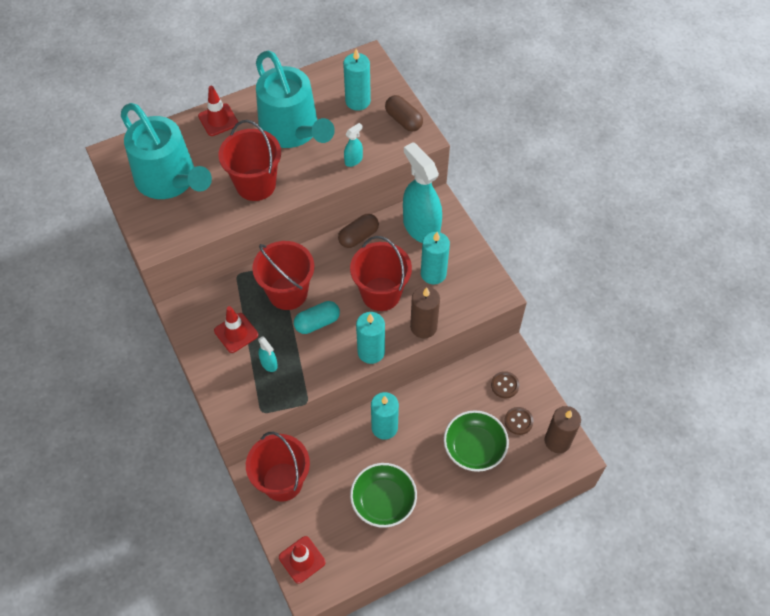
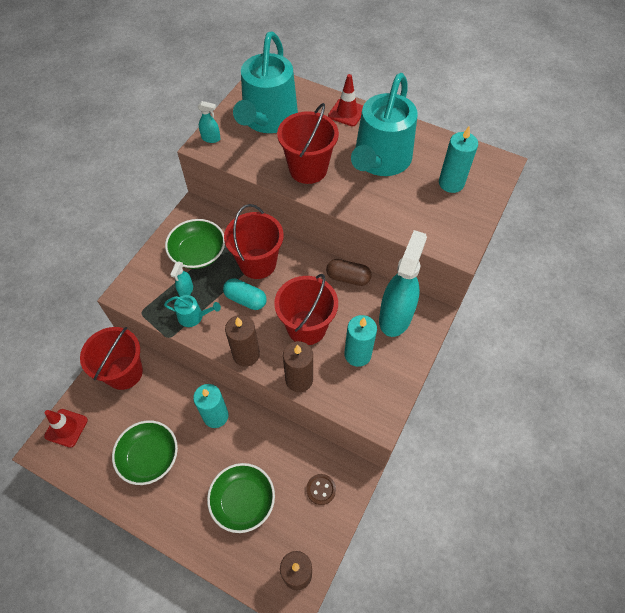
camera: 55 degrees right, 0 degrees up
red traffic cone [214,306,258,353] -> green bowl [165,219,225,269]
turquoise spray bottle [344,123,363,167] -> turquoise spray bottle moved to [198,101,221,143]
turquoise candle [356,312,385,364] -> brown candle [225,315,260,367]
brown capsule [385,95,423,132] -> none
brown button [505,407,534,435] -> none
none -> turquoise watering can [164,295,221,327]

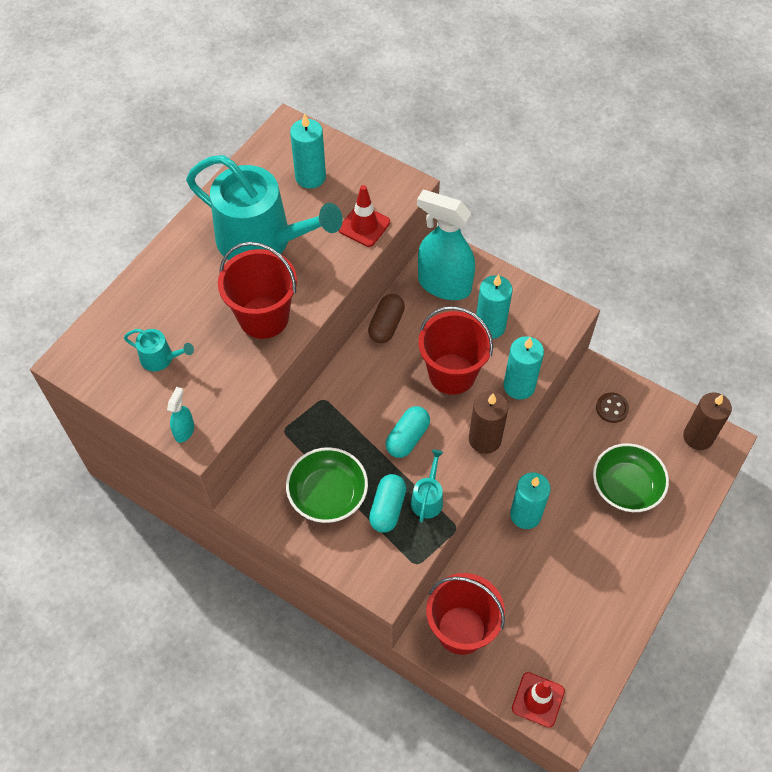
camera: 85 degrees left, 0 degrees up
green bowl [112,420,178,485] -> none
turquoise spray bottle [170,261,193,297] -> turquoise capsule [369,474,406,533]
red bucket [224,204,284,279] -> none
turquoise watering can [233,31,298,133] -> turquoise watering can [124,329,194,371], size x0.41
brown candle [283,341,313,392] -> turquoise candle [503,336,544,400]
red traffic cone [328,74,363,126] -> red traffic cone moved to [339,185,390,247]

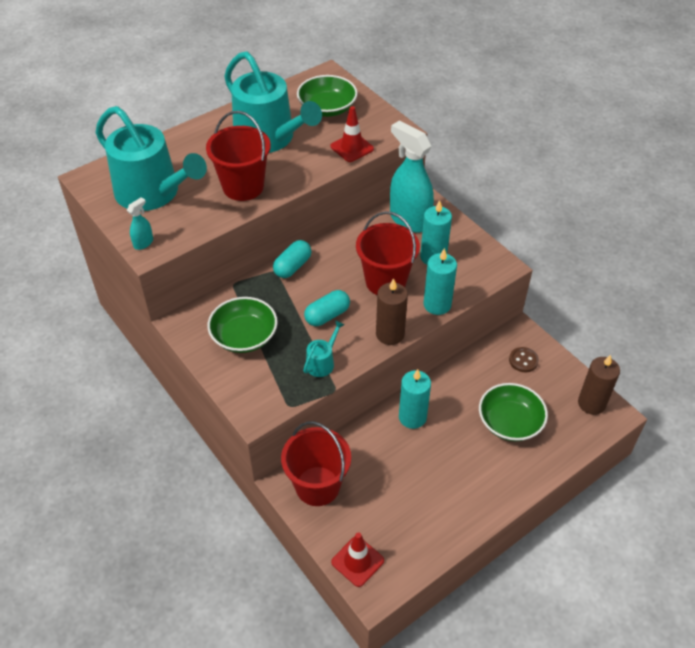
camera: 20 degrees right, 10 degrees down
turquoise watering can [124,329,194,371] -> turquoise watering can [96,106,207,211], size x2.42
turquoise candle [290,114,326,189] -> green bowl [297,75,358,117]
brown capsule [368,294,405,343] -> none
turquoise capsule [369,474,406,533] -> turquoise capsule moved to [273,240,312,278]

